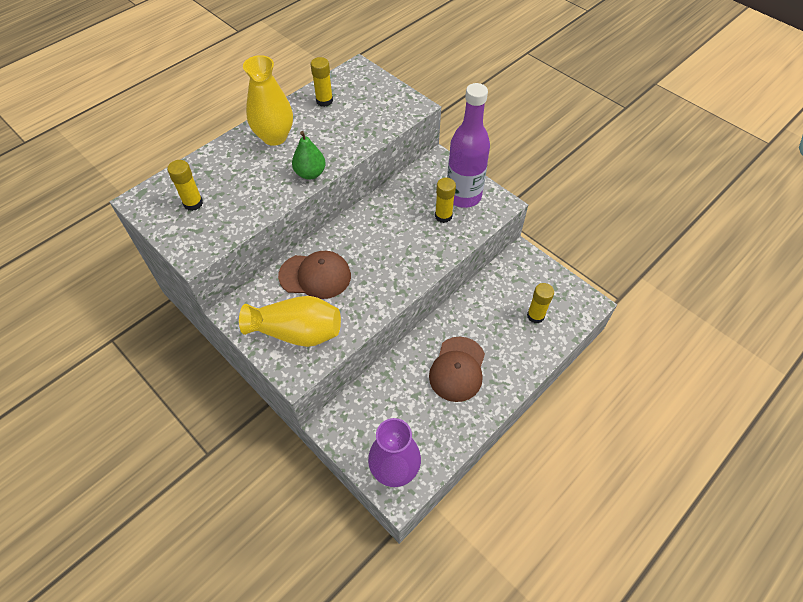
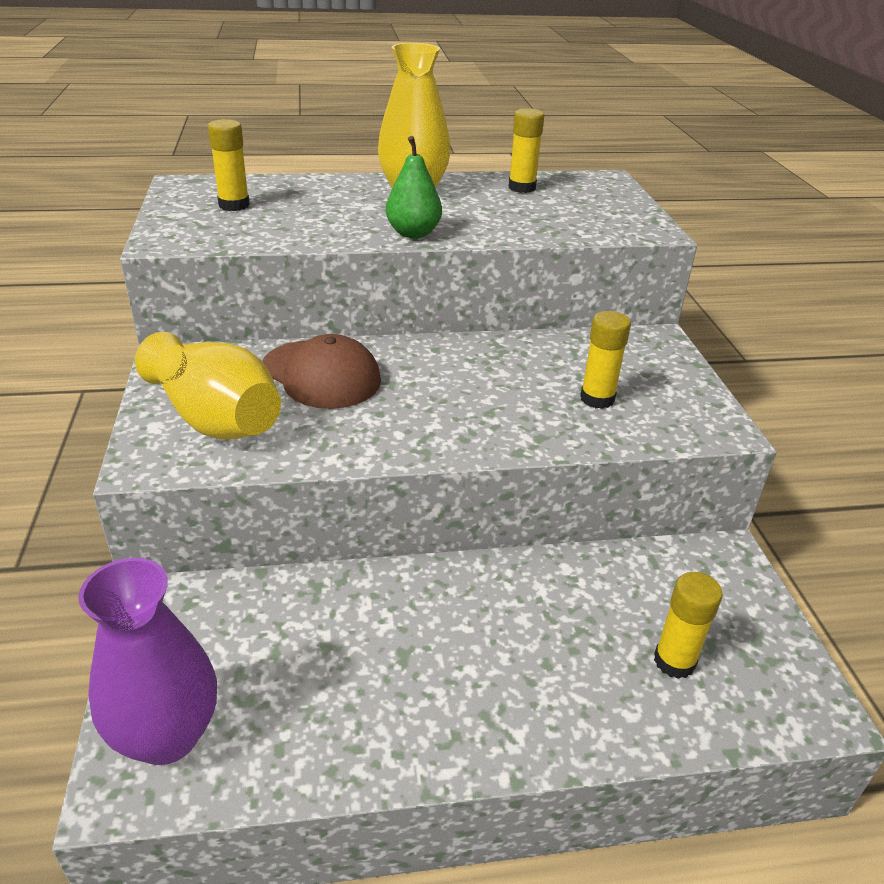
camera: 35 degrees right, 20 degrees down
brown cap [429,337,485,402] -> none
purple bottle [447,83,490,208] -> none

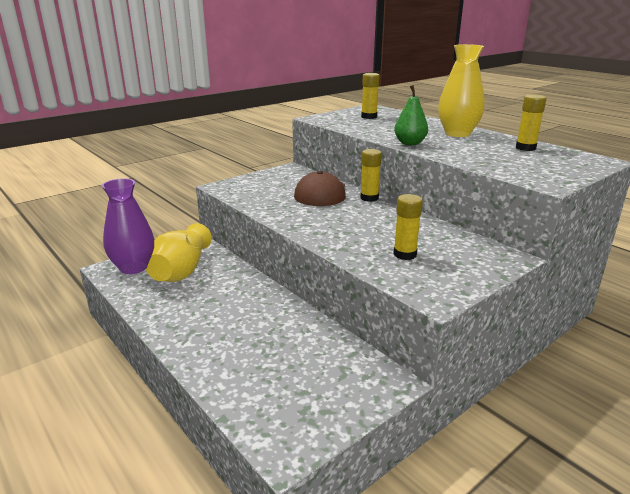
camera: 60 degrees right, 10 degrees down
yellow vase [135,332,281,440] -> yellow vase moved to [145,223,212,282]
yellow glue stick [654,572,723,679] -> yellow glue stick moved to [361,149,382,202]

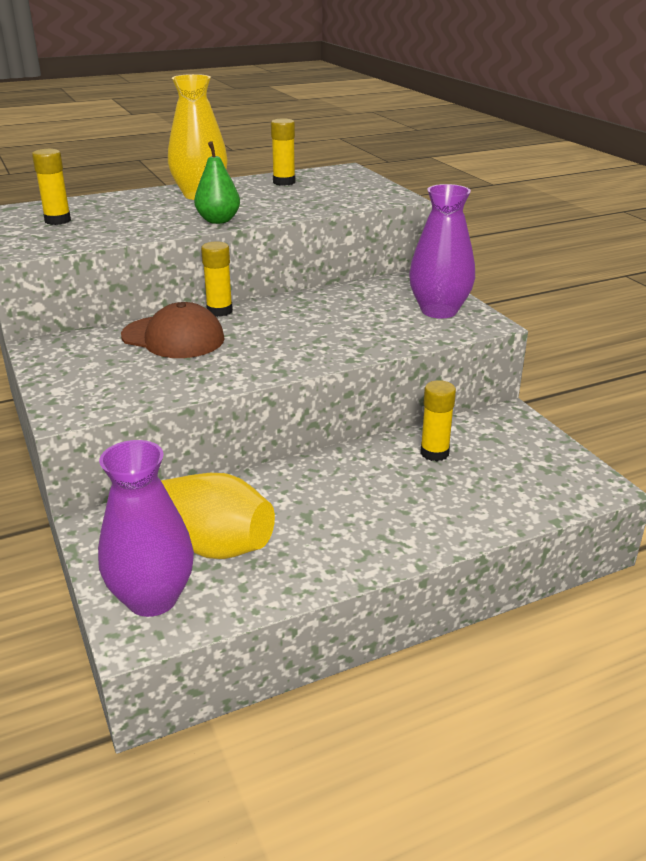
camera: 75 degrees left, 5 degrees up
yellow glue stick [393,194,423,260] -> yellow glue stick moved to [420,380,456,461]
none -> purple vase [409,184,475,319]

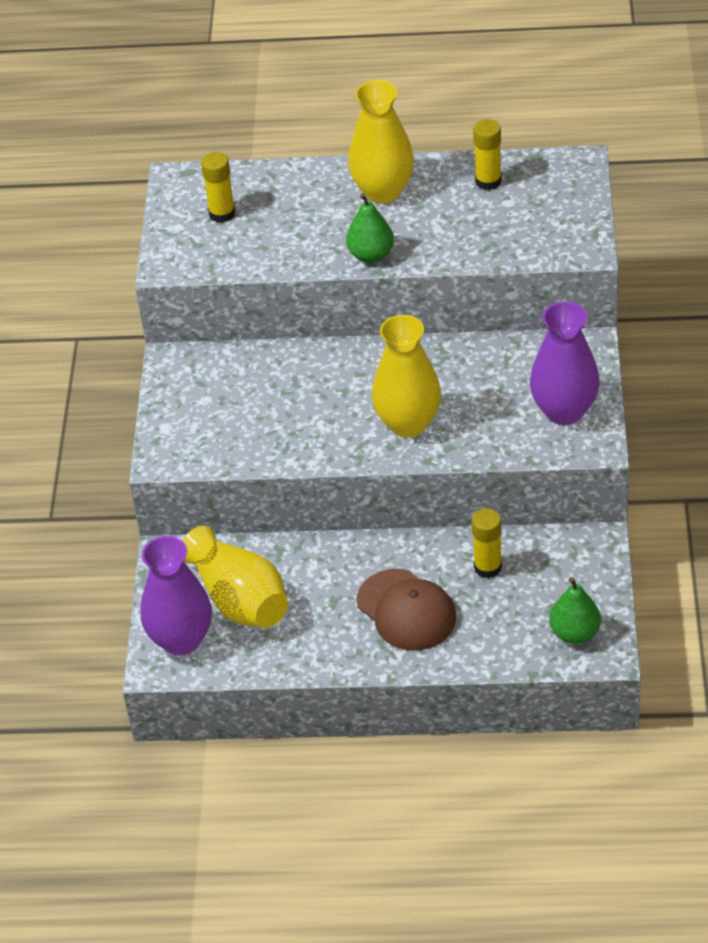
camera: 30 degrees right, 15 degrees up
brown cap [121,302,225,358] -> brown cap moved to [357,569,456,651]
yellow glue stick [201,241,233,317] -> none
none -> yellow vase [372,315,441,437]
none -> green pear [549,577,601,644]

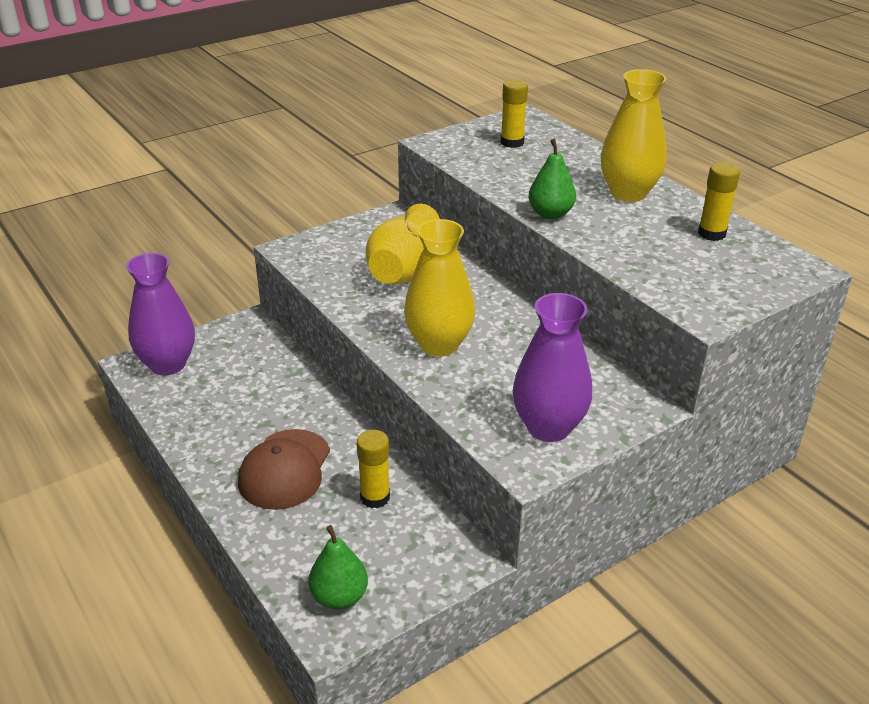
camera: 50 degrees right, 10 degrees down
yellow vase [182,526,288,628] -> yellow vase moved to [366,204,440,284]

